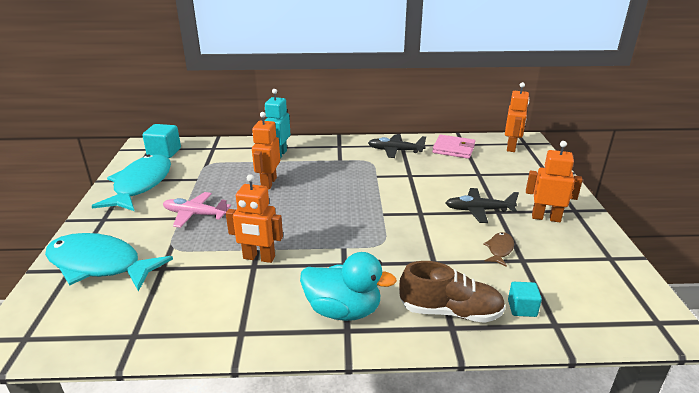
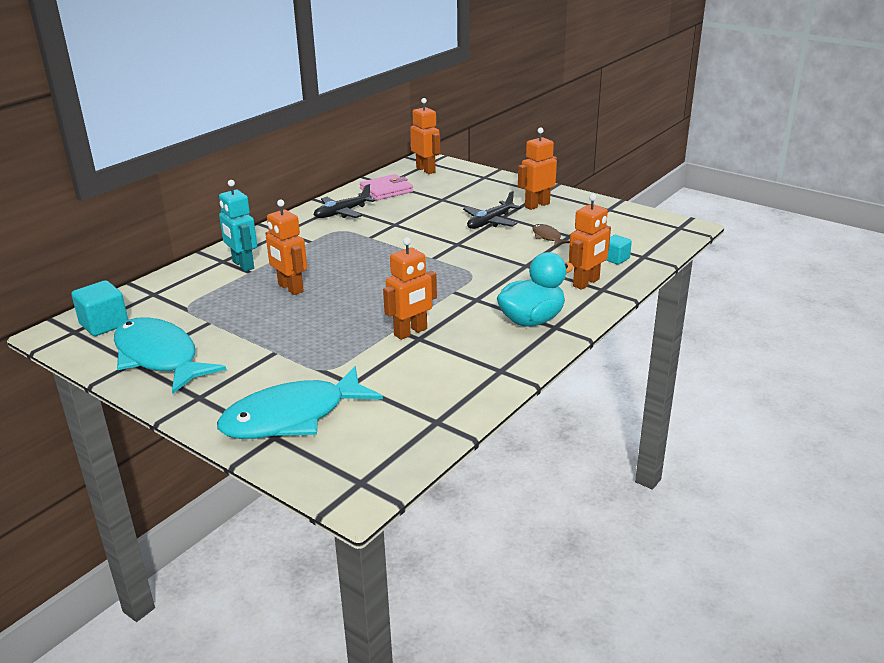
camera: 50 degrees left, 0 degrees up
pink plane [163,192,231,228] -> none
brown shoe [399,261,506,323] -> orange robot [569,194,611,290]

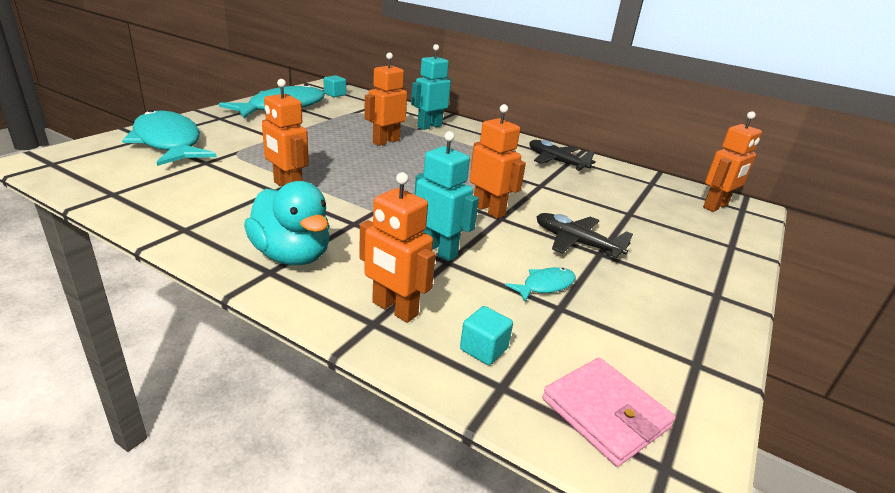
camera: 80 degrees right, 0 degrees up
turquoise cube [71,280,128,336] -> turquoise cube [324,75,346,97], size x0.62
pink wallet [360,174,413,200] -> pink wallet moved to [542,358,676,467]
orange robot [518,127,557,210] -> orange robot moved to [470,104,526,219]
brown fish [533,224,570,247] -> turquoise fish [505,267,576,302]
none -> turquoise robot [414,131,479,262]

